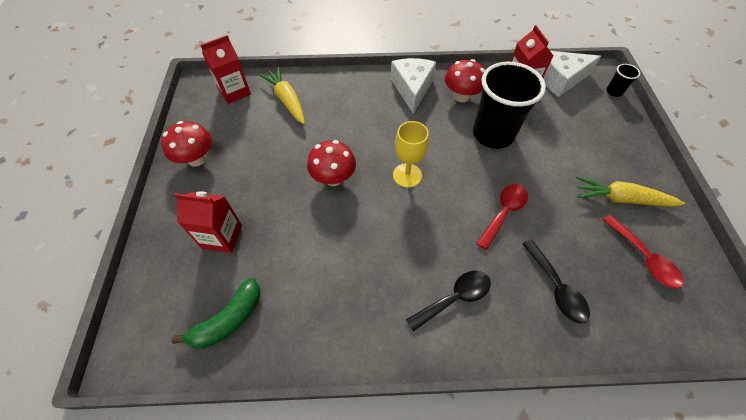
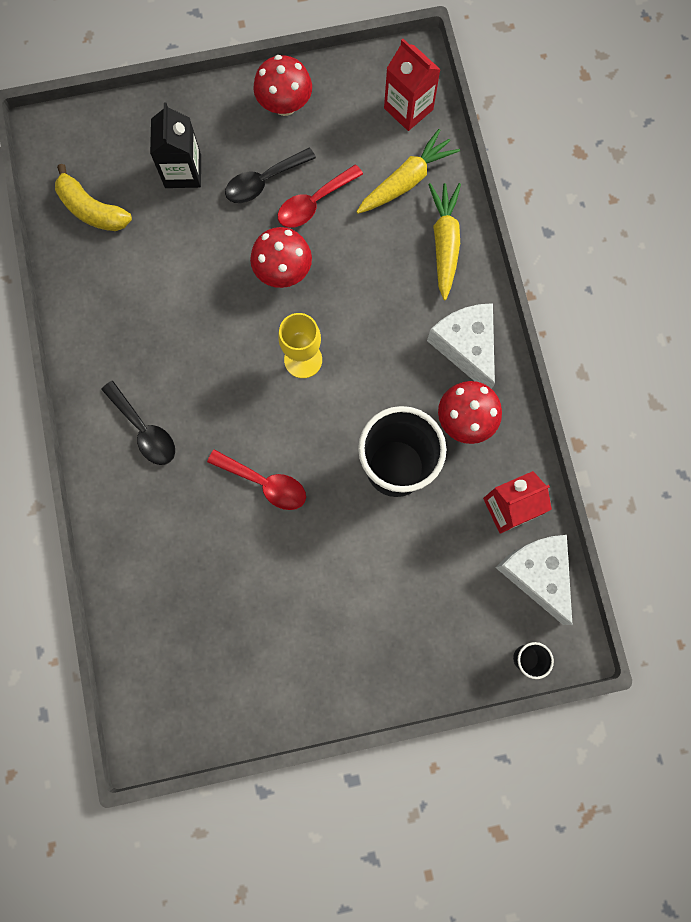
camera: 80 degrees right, 20 degrees up
green banana [172,278,260,349] -> yellow banana [55,164,132,231]
red carton [174,191,242,253] -> black carton [150,102,201,188]
white cheese [391,58,436,114] -> white cheese turned 105 degrees counterclockwise [427,303,495,389]
black spoon [522,239,590,324] -> black spoon moved to [225,148,316,203]
yellow carrot [576,176,685,207] -> yellow carrot moved to [428,183,461,300]
red spoon [603,215,684,289] -> red spoon moved to [278,164,363,228]

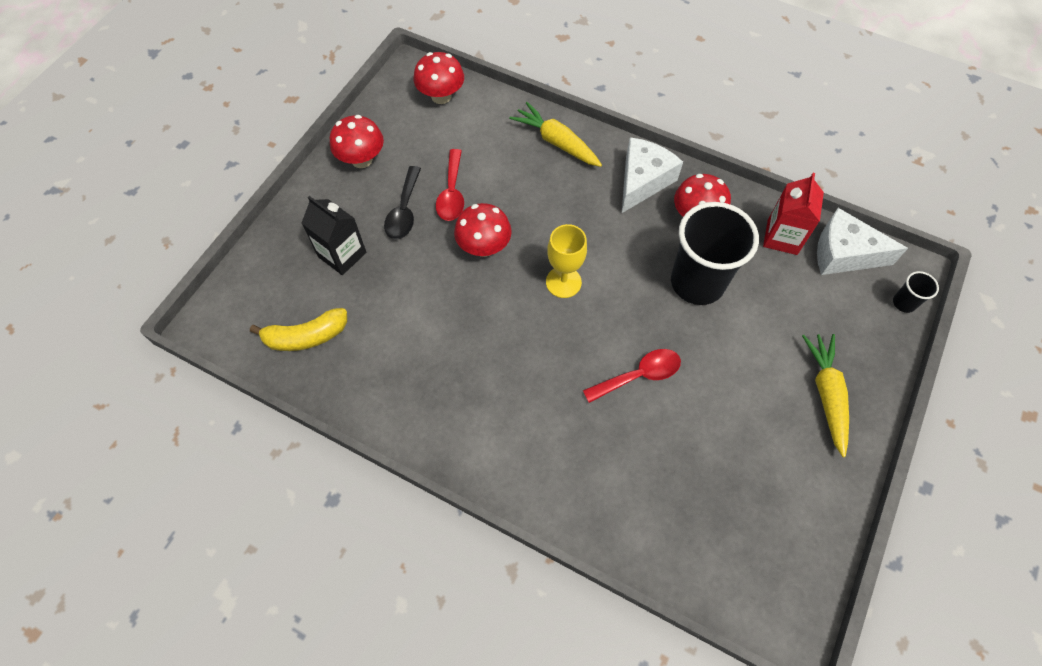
camera: 50 degrees left, 15 degrees down
black spoon [101,381,175,465] -> none
yellow carrot [356,129,460,214] -> yellow carrot moved to [802,334,849,457]
red carton [384,39,441,131] -> red mushroom [414,52,464,104]
white cheese [427,303,495,389] -> white cheese turned 105 degrees clockwise [622,137,683,213]

